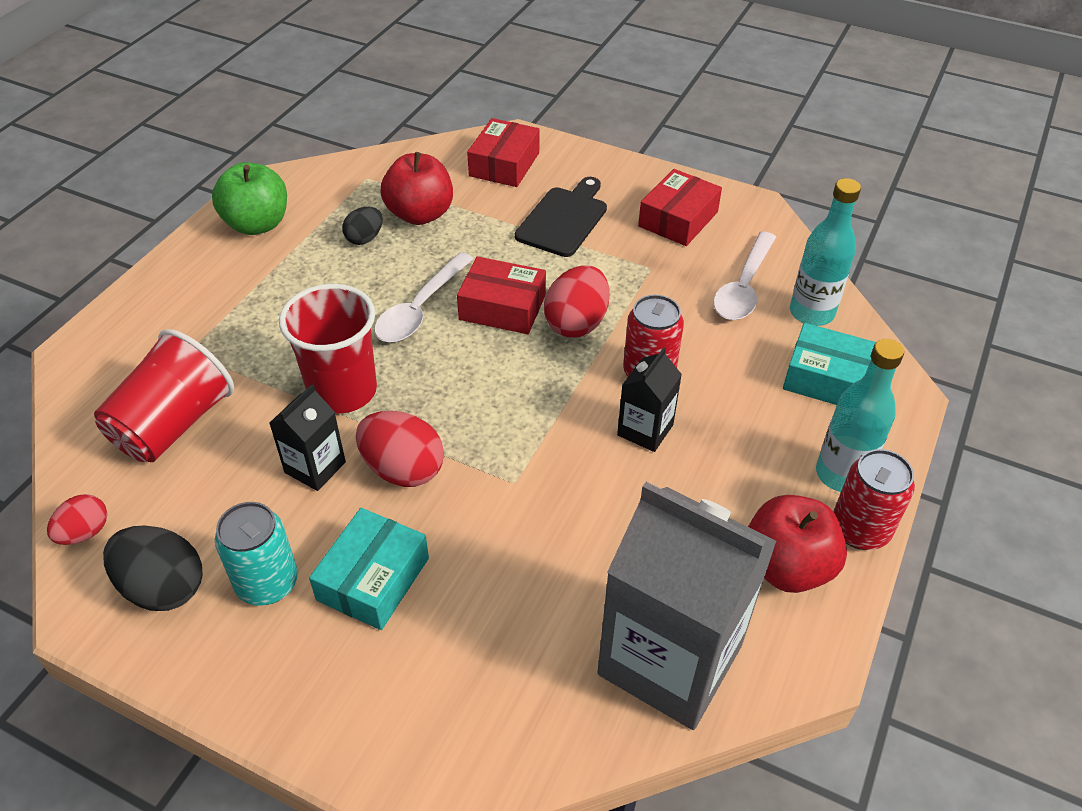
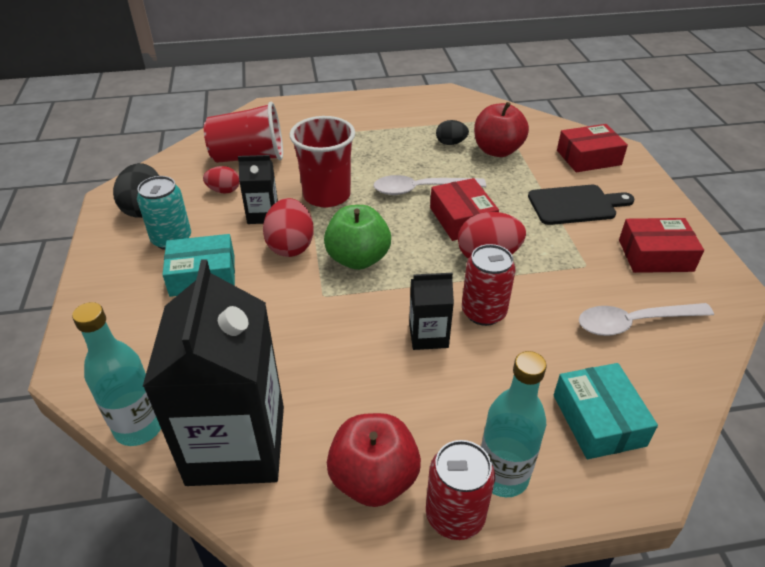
camera: 55 degrees right, 5 degrees down
red egg [47,494,107,545] -> red egg moved to [203,166,240,194]
green apple [212,162,287,235] -> green apple moved to [324,205,391,270]
grey carton [597,482,777,730] -> black carton [142,259,284,486]
turquoise bottle [790,178,861,326] -> turquoise bottle moved to [72,302,161,446]

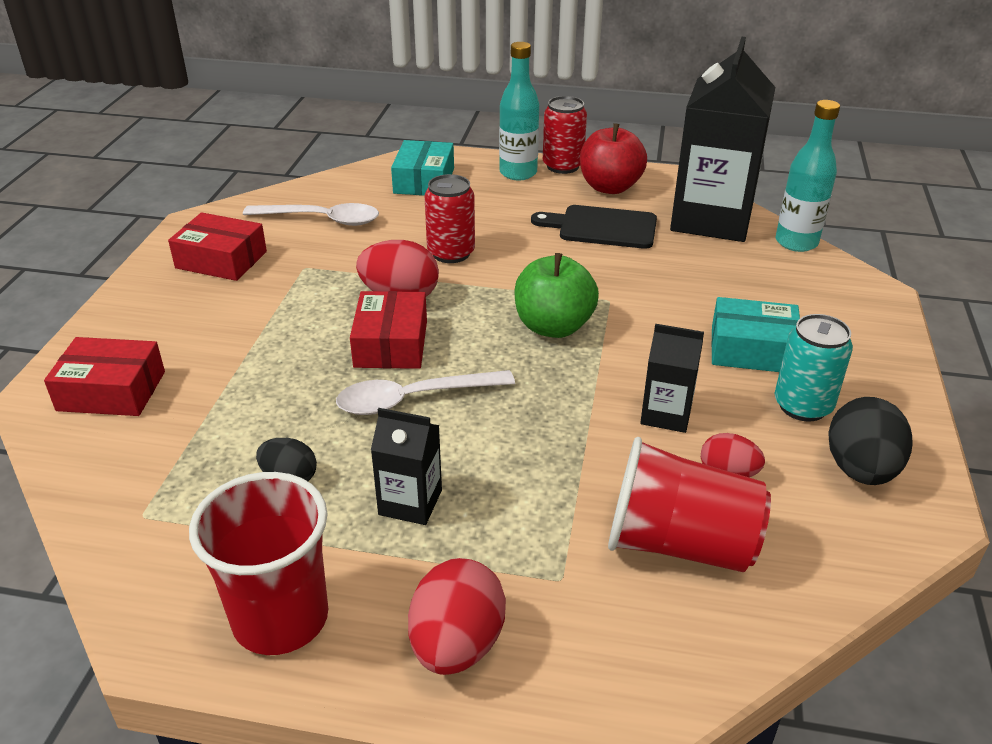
camera: 160 degrees left, 5 degrees down
red egg [263,198,314,257] -> red egg moved to [408,558,506,675]
red cup [290,116,355,208] -> red cup moved to [189,472,328,655]
white spoon [374,175,486,195] -> white spoon turned 150 degrees clockwise [336,370,515,415]
black carton [409,273,454,350] -> black carton moved to [371,408,442,525]
red apple [474,102,529,157] -> none
black cutting board [528,185,635,225] -> black cutting board moved to [531,205,657,249]

